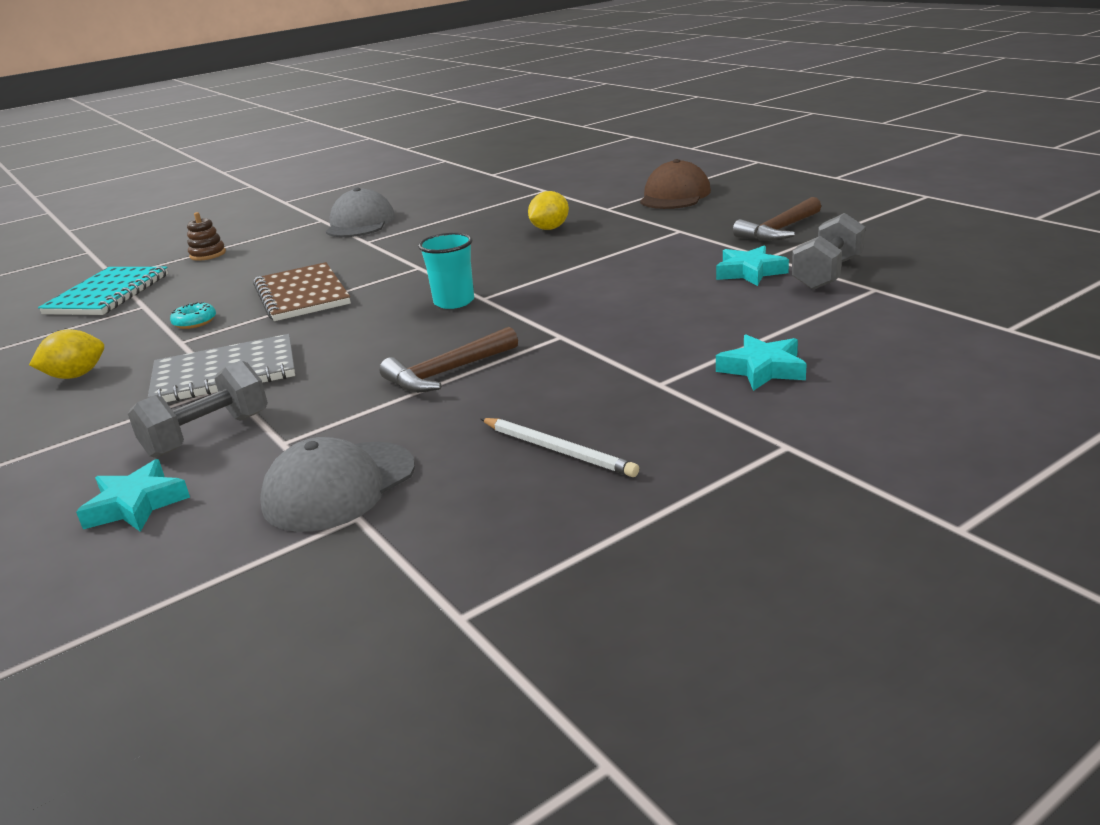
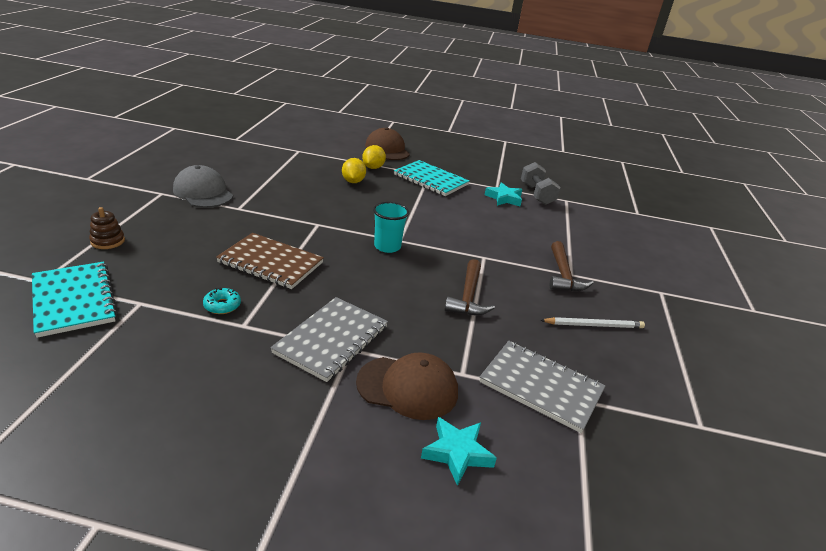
camera: 50 degrees left, 5 degrees up
yellow lemon [29,329,104,379] -> yellow lemon moved to [362,145,386,169]
grey dumbbell [128,361,268,458] -> brown cap [356,352,458,420]
grey cap [260,437,415,532] -> grey notebook [479,341,605,433]
turquoise star [716,334,807,391] -> none
brown hammer [733,197,821,241] -> brown hammer moved to [550,241,593,291]
none -> turquoise notebook [394,160,470,196]

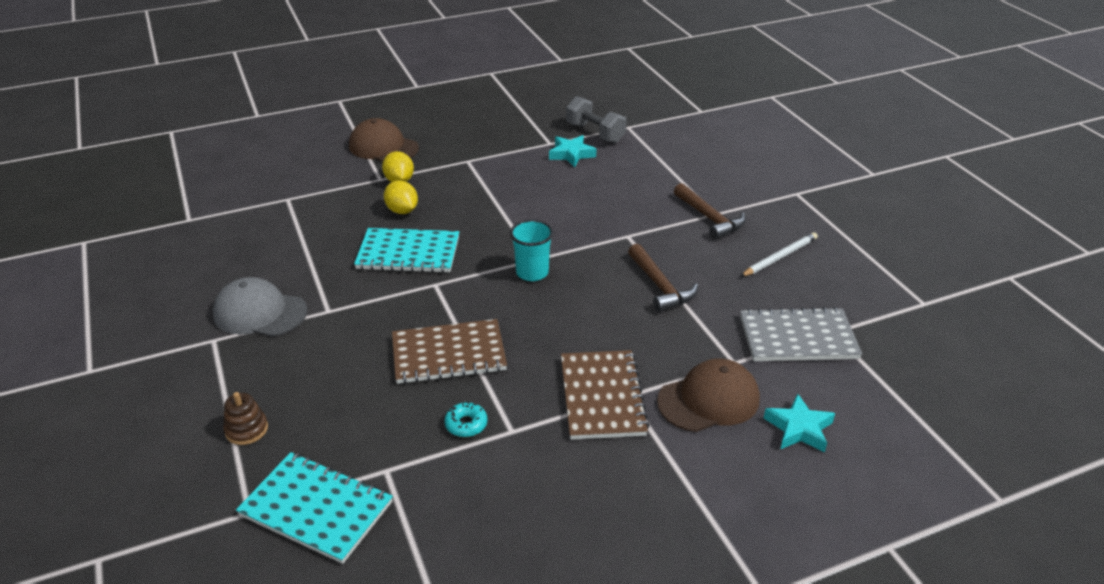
camera: 30 degrees left, 5 degrees up
grey notebook [271,297,388,382] -> brown notebook [561,350,649,440]
turquoise notebook [394,160,470,196] -> turquoise notebook moved to [354,228,459,273]

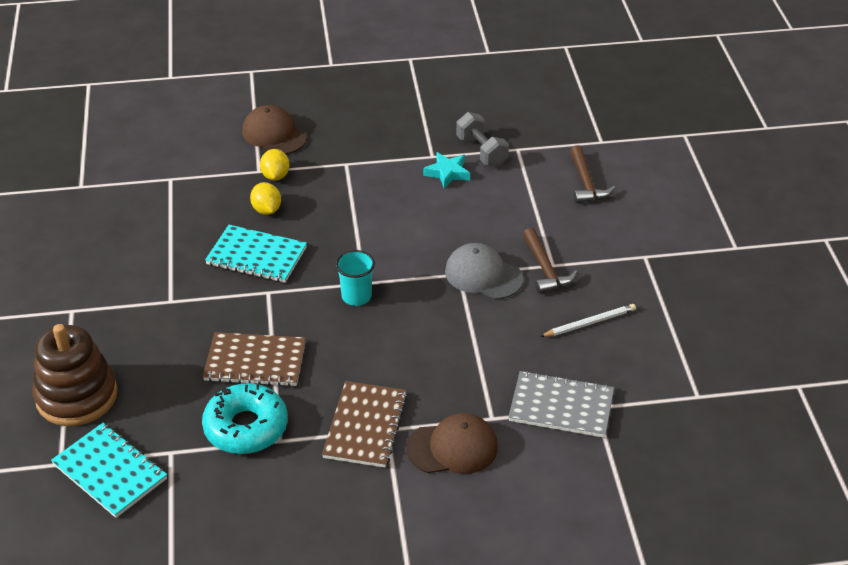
camera: 15 degrees right, 5 degrees up
grey cap [213,277,307,337] -> grey cap moved to [445,243,523,299]
brown stacking toy [223,392,268,445] -> brown stacking toy [33,324,118,426], size x2.38
turquoise donut [444,402,488,437] -> turquoise donut [202,383,288,454], size x2.37
brown hammer [628,244,698,312] -> brown hammer moved to [570,145,615,203]
turquoise star [764,393,835,452] -> none

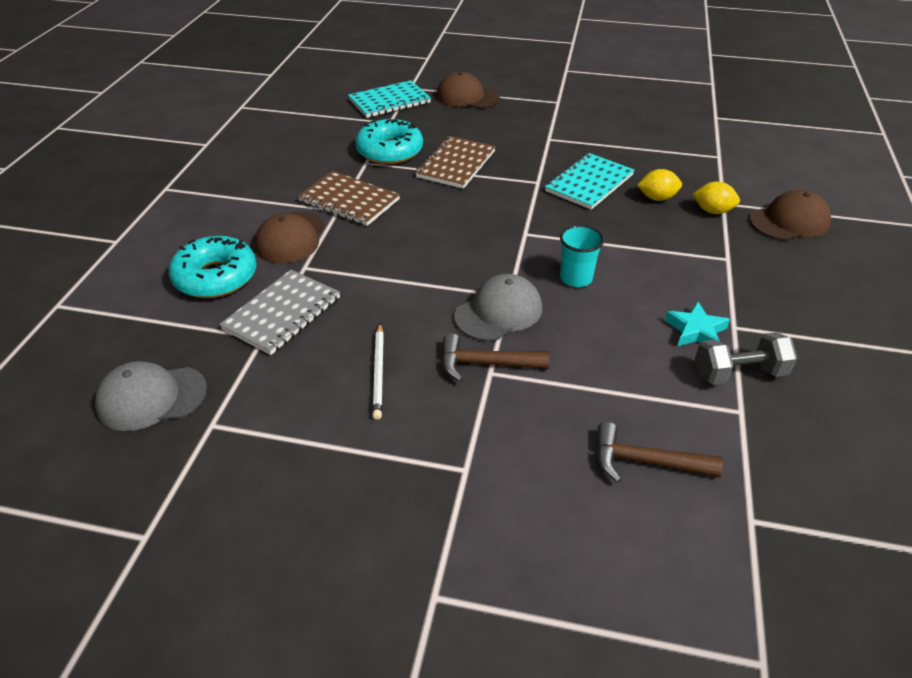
camera: 110 degrees right, 0 degrees up
brown stacking toy [33,324,118,426] -> brown cap [437,72,500,109]
turquoise cup [335,250,375,306] -> turquoise cup moved to [560,225,604,287]
none -> grey cap [95,361,207,431]
none -> turquoise donut [169,236,257,298]

